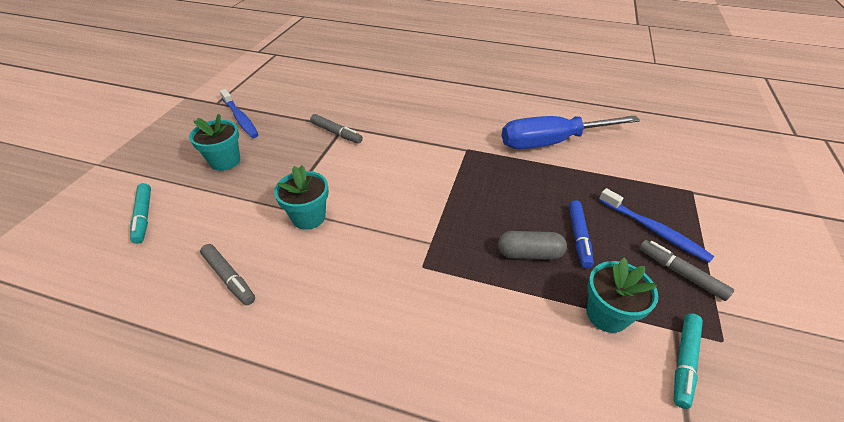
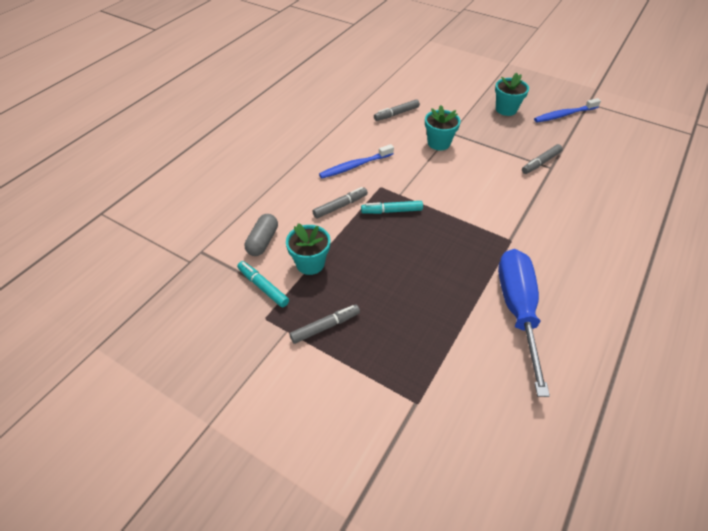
camera: 105 degrees right, 5 degrees up
turquoise marker [130,183,151,244] -> turquoise marker moved to [361,201,423,214]
grey capsule [498,231,567,260] -> grey capsule moved to [245,214,278,256]
blue marker [569,200,594,268] -> none
blue toothbrush [599,188,714,263] -> blue toothbrush moved to [319,144,394,178]
none -> grey marker [312,187,368,219]

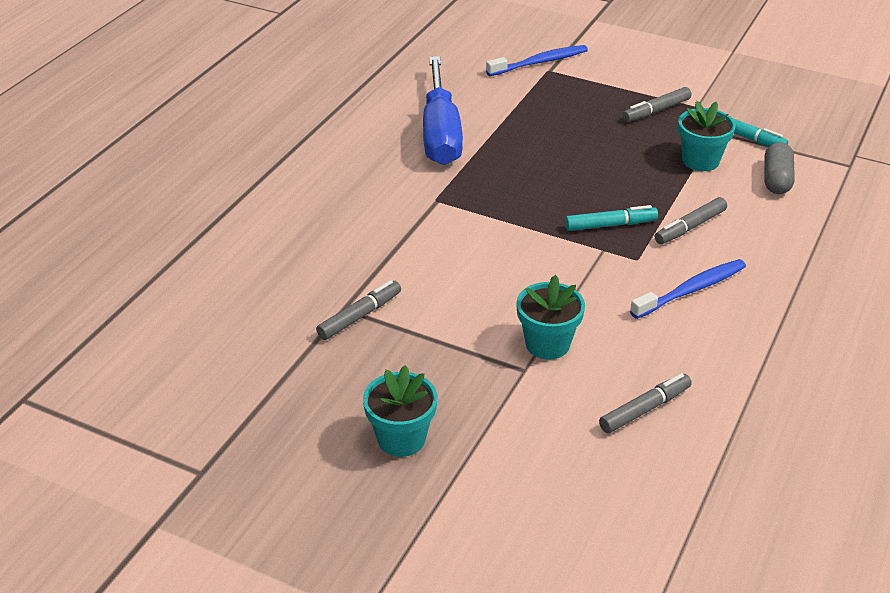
camera: 175 degrees right, 10 degrees down
blue toothbrush [534,98,601,122] -> blue toothbrush moved to [486,45,588,76]

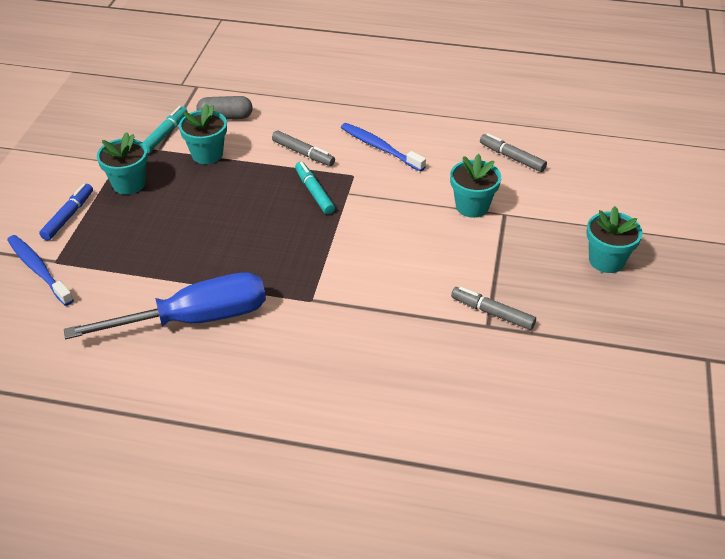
camera: 105 degrees left, 5 degrees up
grey marker [622,87,692,122] -> turquoise flower pot [97,132,148,195]
none -> blue marker [39,184,93,240]

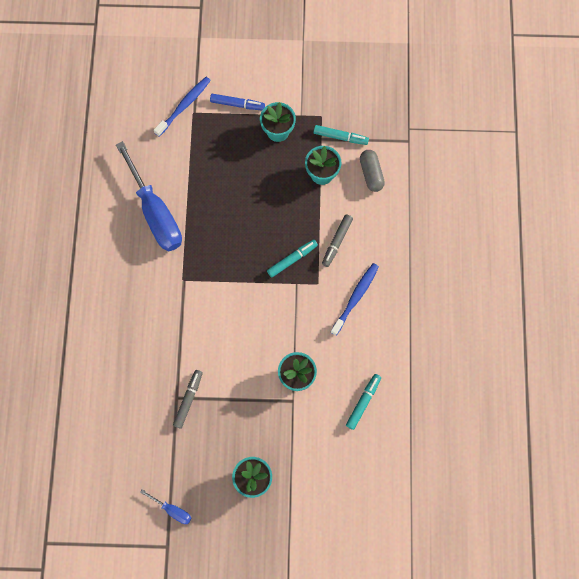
camera: 80 degrees right, 30 degrees up
grey marker [480,133,547,172] -> turquoise marker [346,374,381,430]
none -> blue screwdriver [140,490,192,524]

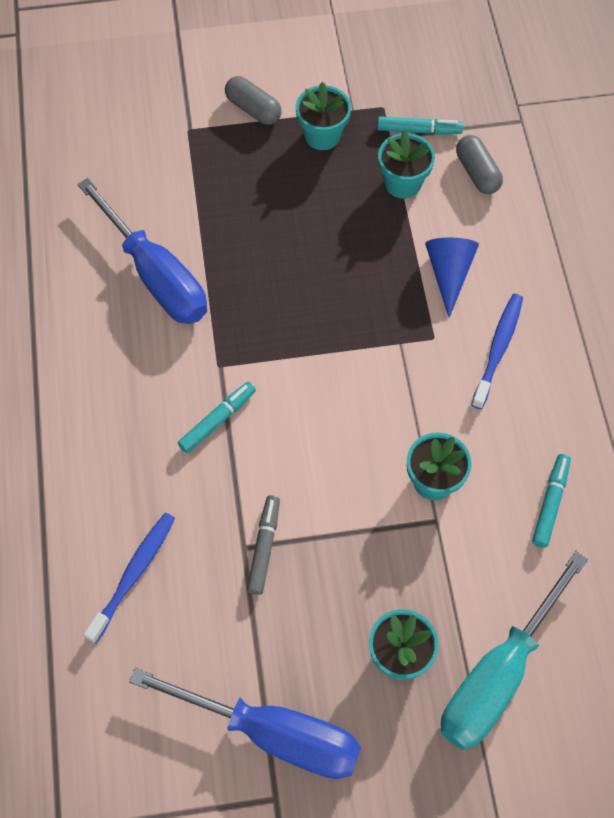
camera: 10 degrees left, 10 degrees down
blue screwdriver [140,490,192,524] -> blue screwdriver [129,667,361,779], size x2.36
blue toothbrush [154,77,211,137] -> blue toothbrush moved to [84,513,175,643]
blue marker [210,94,265,110] -> grey capsule [225,76,282,125]
turquoise marker [267,240,318,278] -> turquoise marker moved to [178,382,256,453]
grey marker [322,214,353,267] -> blue cone [425,238,479,318]
none -> turquoise screwdriver [441,551,588,750]

